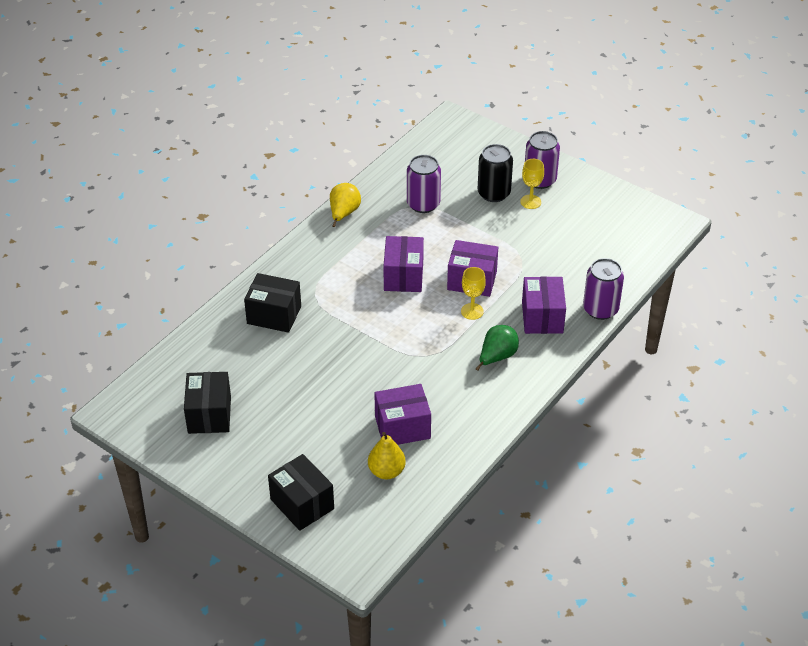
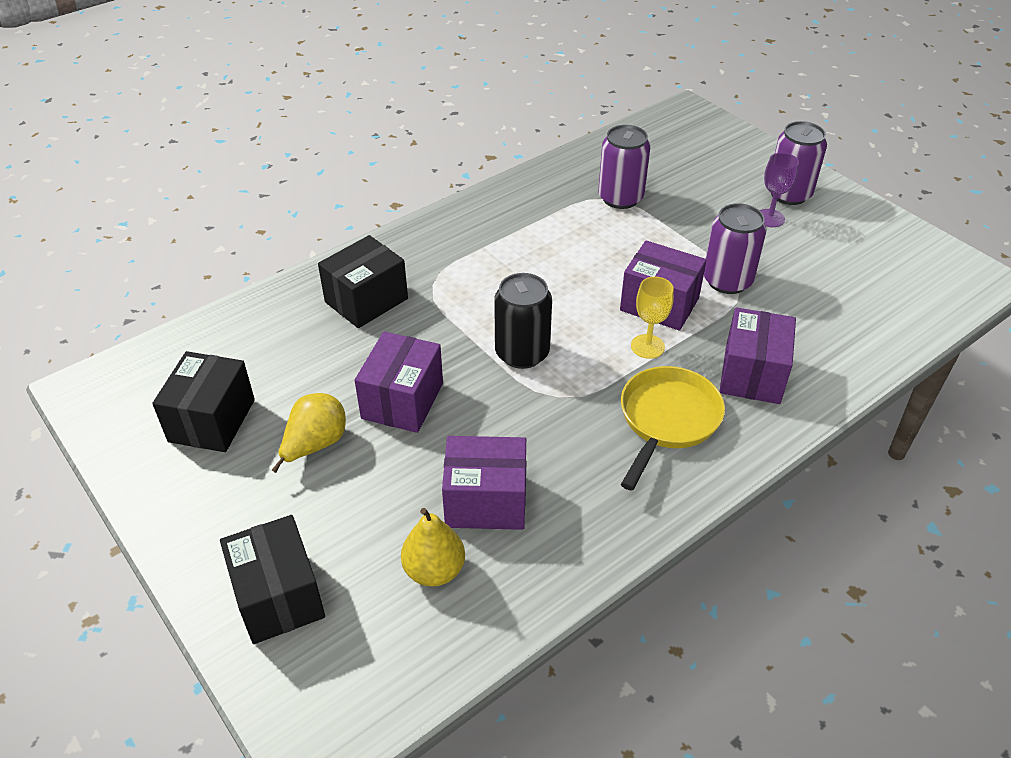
camera: 15 degrees right, 0 degrees up
black box [244,273,301,333] -> black box turned 75 degrees counterclockwise [318,235,408,328]
yellow pear [330,183,361,227] -> yellow pear moved to [271,393,346,473]
purple box [383,236,424,292] -> purple box moved to [355,331,443,433]
green pear [476,325,519,371] -> yellow pan [621,366,725,490]
black can [478,144,513,202] -> black can moved to [494,273,552,369]
yellow goblet [520,159,544,209] -> purple goblet [760,153,799,227]
purple can [583,258,624,320] -> purple can moved to [704,203,766,294]

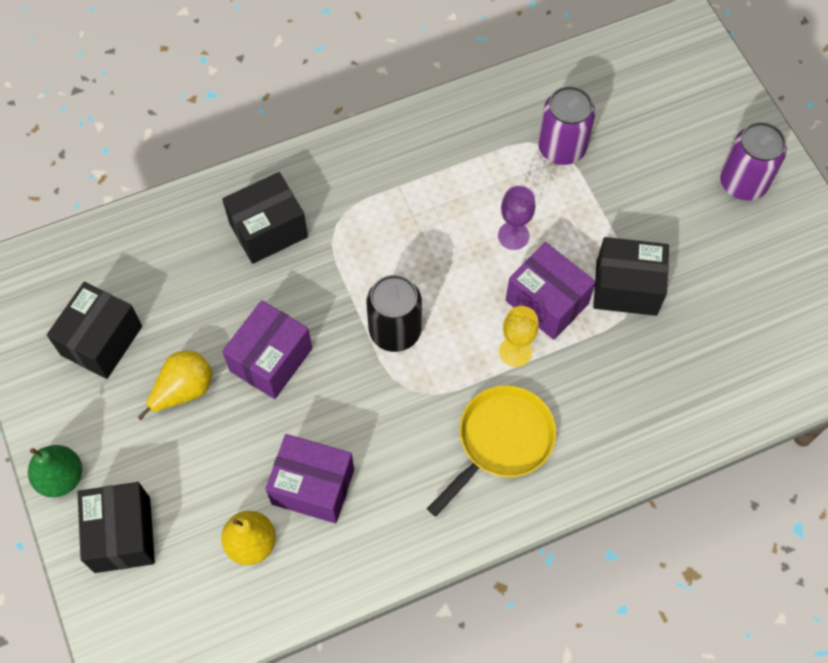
camera: 15 degrees right, 20 degrees up
purple can [704,203,766,294] -> black box [593,237,669,316]
purple box [719,307,796,404] -> none
purple goblet [760,153,799,227] -> purple goblet moved to [498,186,535,250]
none -> green pear [28,445,82,497]

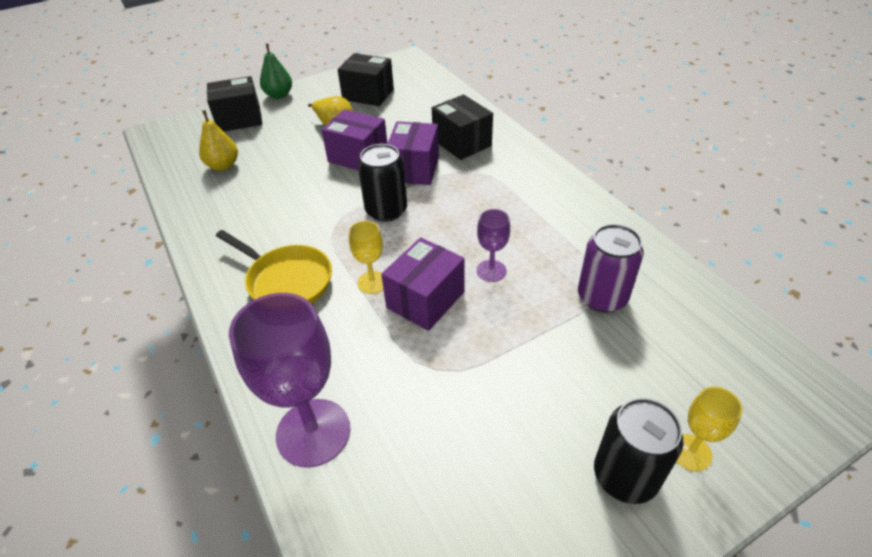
camera: 85 degrees right, 20 degrees down
purple box [266,434,354,523] -> purple box moved to [387,121,439,185]
black box [593,237,669,316] -> none
purple can [720,122,787,201] -> black can [594,398,684,504]
none -> purple goblet [229,293,350,467]
none -> yellow goblet [676,387,743,471]

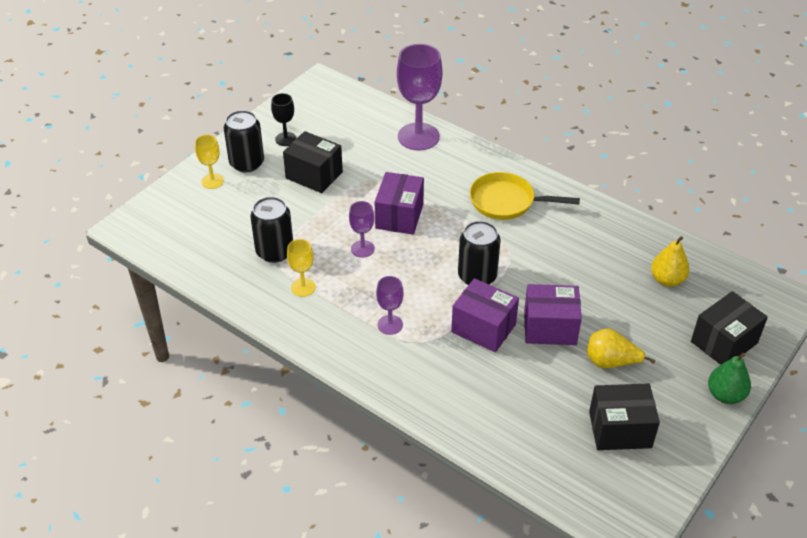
camera: 155 degrees right, 0 degrees up
yellow goblet [349,221,384,294] -> yellow goblet moved to [287,239,316,297]
purple box [387,121,439,185] -> purple box turned 45 degrees counterclockwise [451,278,519,352]
black box [432,94,493,160] -> black box moved to [283,131,343,193]
purple can [578,224,644,313] -> black can [250,197,293,263]
none -> black goblet [271,93,297,146]
none -> purple goblet [376,276,404,335]

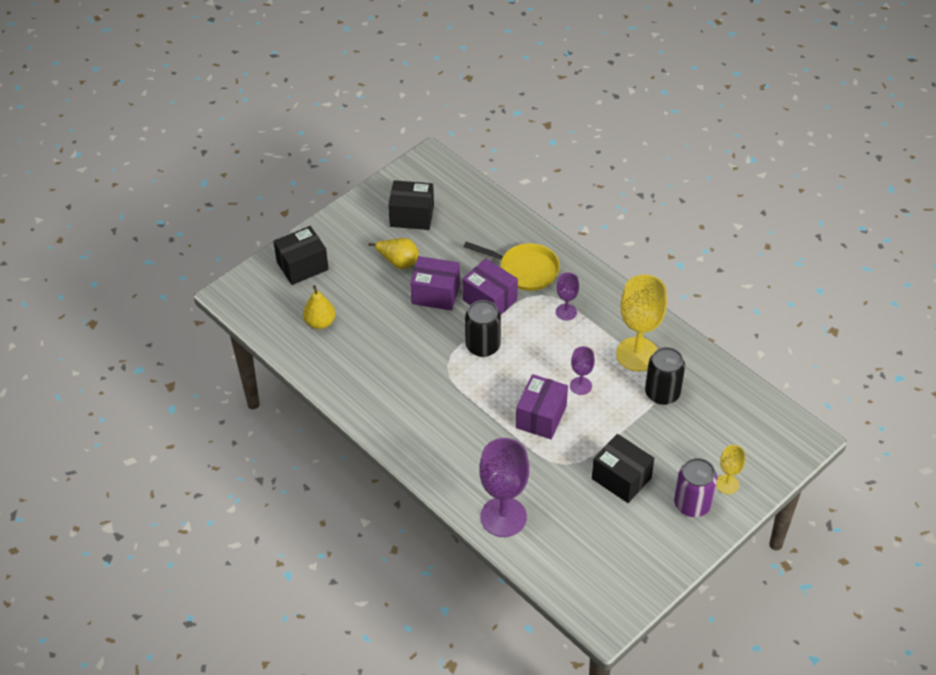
camera: 170 degrees left, 5 degrees up
black can [224,110,264,172] -> purple can [674,458,717,517]
black goblet [271,93,297,146] -> none
yellow goblet [287,239,316,297] -> yellow goblet [616,274,667,372], size x1.97
yellow pan [469,172,580,220] -> yellow pan moved to [464,242,560,291]
green pear [708,353,751,404] -> none

